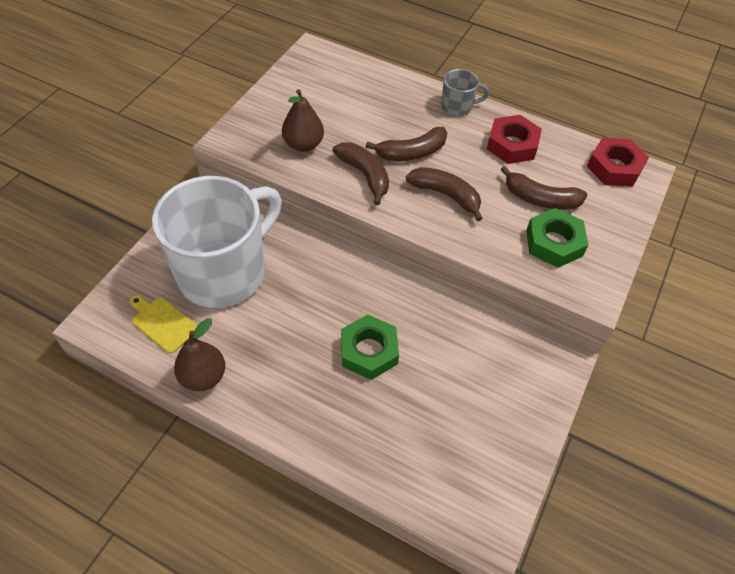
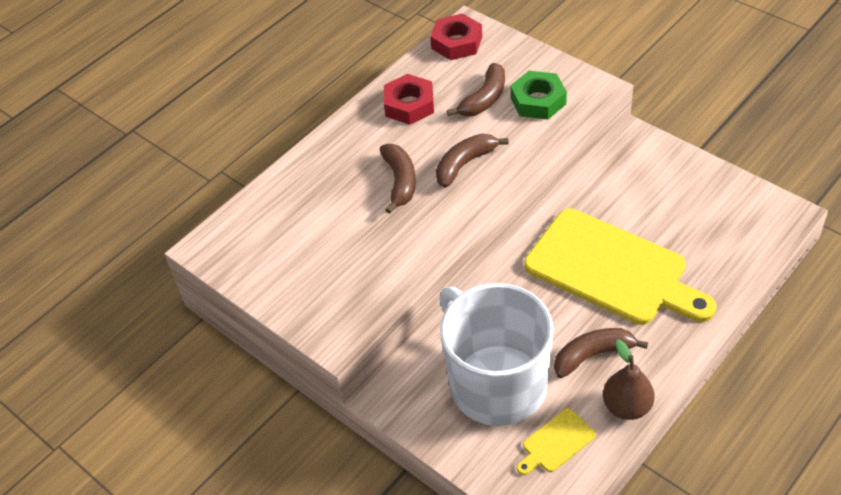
camera: 70 degrees left, 5 degrees down
brown pear [282,89,324,152] -> none
brown banana [333,142,389,205] -> brown banana moved to [554,328,648,378]
green nut [341,314,399,380] -> yellow cutting board [524,208,717,325]
grey mug [441,69,489,116] -> none

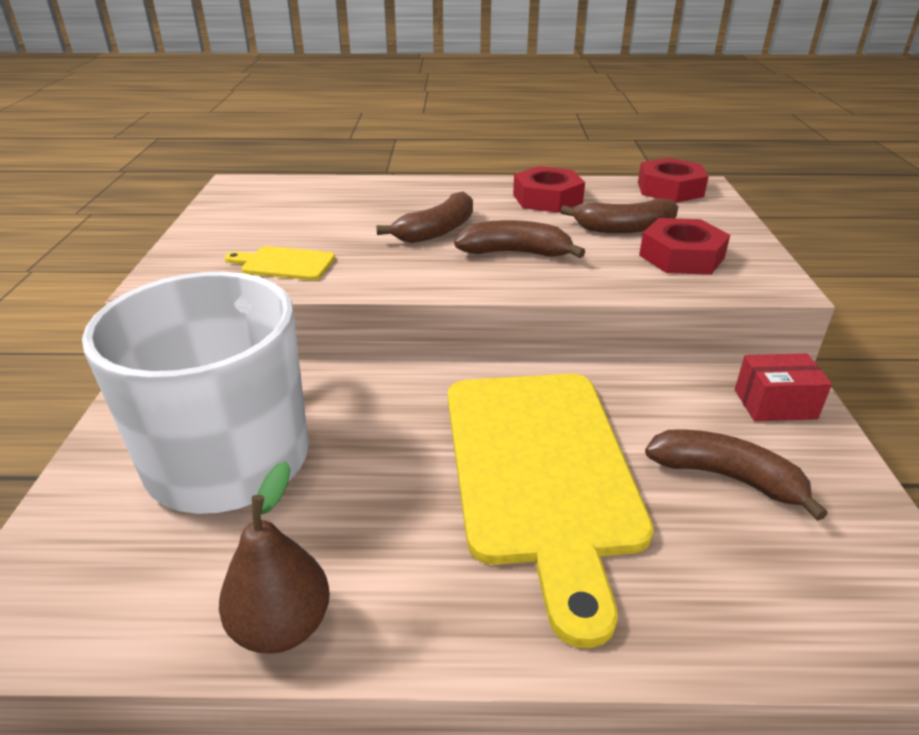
camera: 45 degrees right, 15 degrees down
green nut [510,71,567,120] -> red nut [639,218,730,275]
yellow cutting board [517,408,596,475] -> yellow cutting board moved to [225,246,335,280]
brown banana [554,328,648,378] -> brown banana moved to [645,429,828,521]
none -> red box [735,353,832,421]

